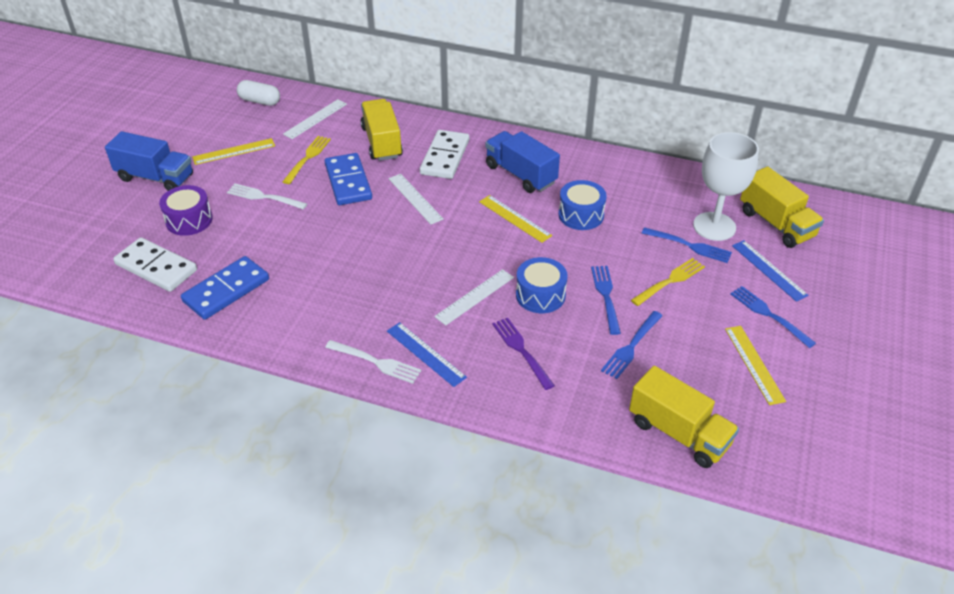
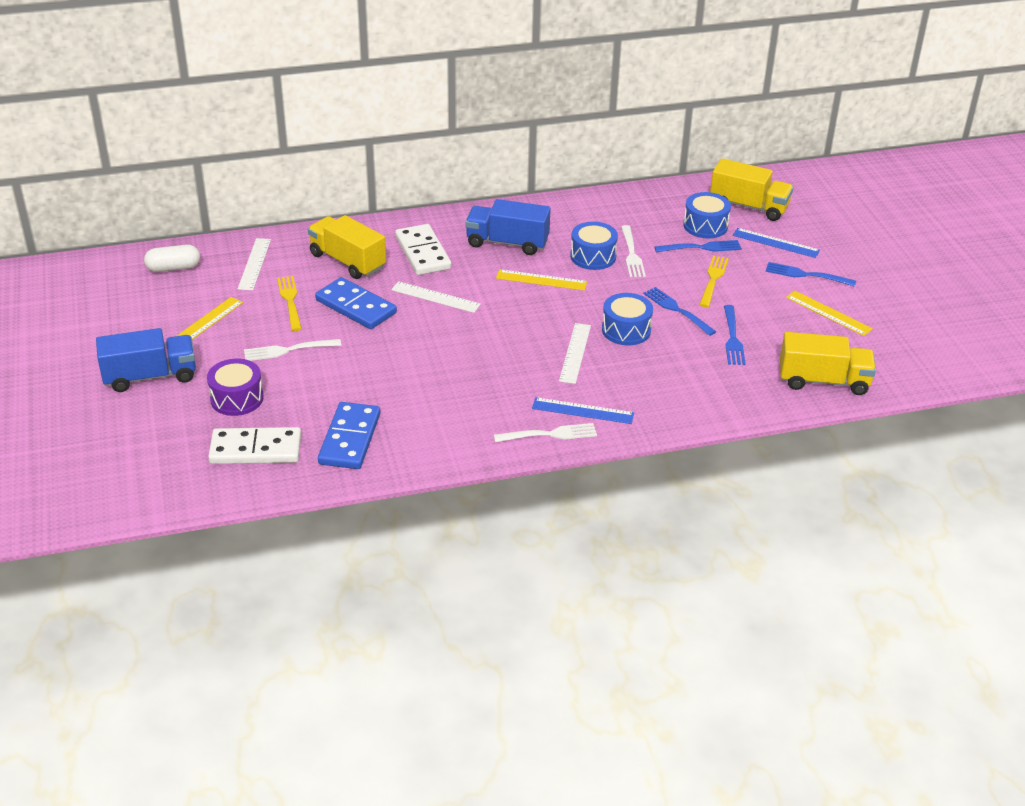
camera: 35 degrees left, 5 degrees down
purple fork [492,318,555,390] -> none
white goblet [693,132,759,241] -> blue drum [684,192,731,239]
none -> white fork [621,225,646,277]

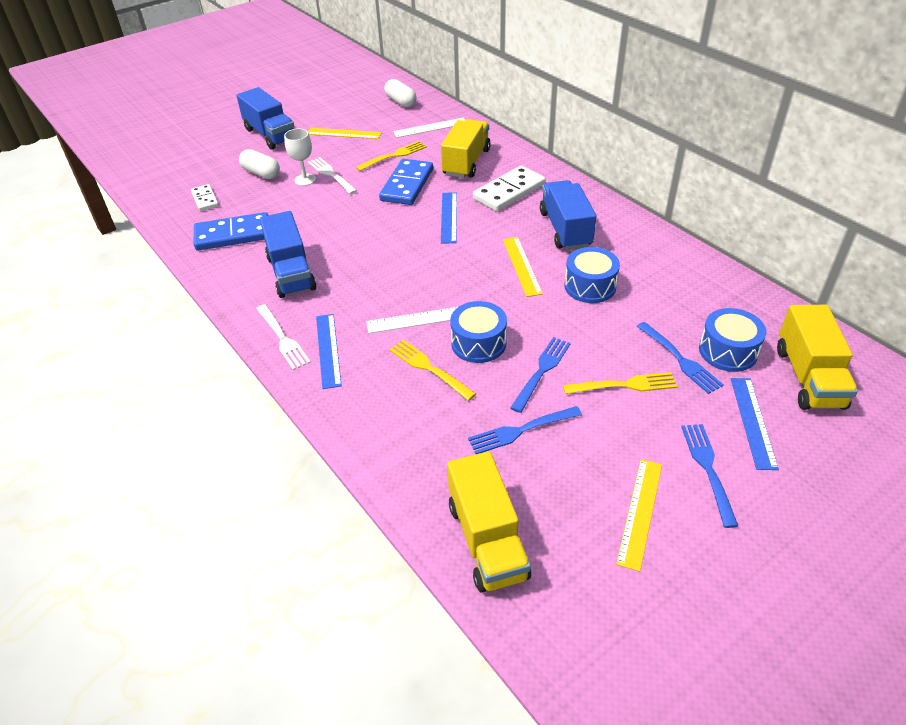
camera: 70 degrees right, 5 degrees up
purple drum [207,359,264,416] -> white capsule [239,149,280,179]
white domino [208,427,301,464] -> white domino [191,184,219,211], size x0.56
white ruler [391,281,481,313] -> blue ruler [441,192,457,244]
white fork [621,225,646,277] -> none
none -> blue truck [260,211,316,298]
none -> white goblet [284,129,316,186]
none -> yellow fork [389,340,476,401]

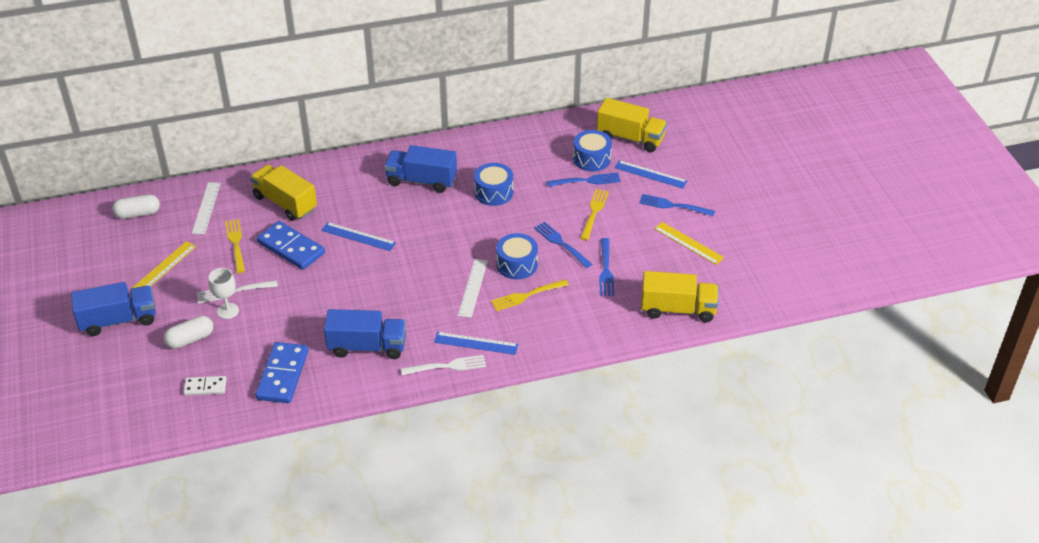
camera: 70 degrees left, 0 degrees up
white domino [473,166,546,212] -> none
yellow ruler [503,237,543,297] -> none

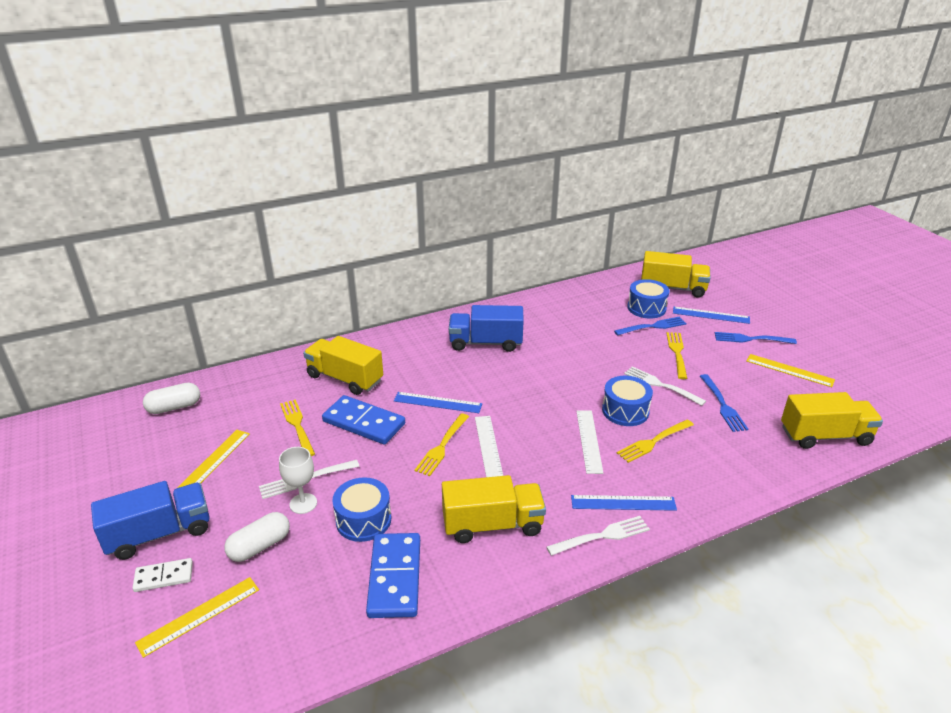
camera: 10 degrees left, 10 degrees down
white domino [183,376,226,395] -> white domino moved to [133,558,193,592]
white ruler [192,182,221,234] -> white ruler moved to [475,416,503,477]
blue truck [324,309,406,359] -> yellow truck [442,475,546,543]
blue drum [474,163,513,206] -> blue drum moved to [332,477,391,542]
blue fork [534,222,592,268] -> white fork [624,366,706,406]
none -> yellow ruler [135,577,259,658]
none -> yellow fork [415,413,469,476]

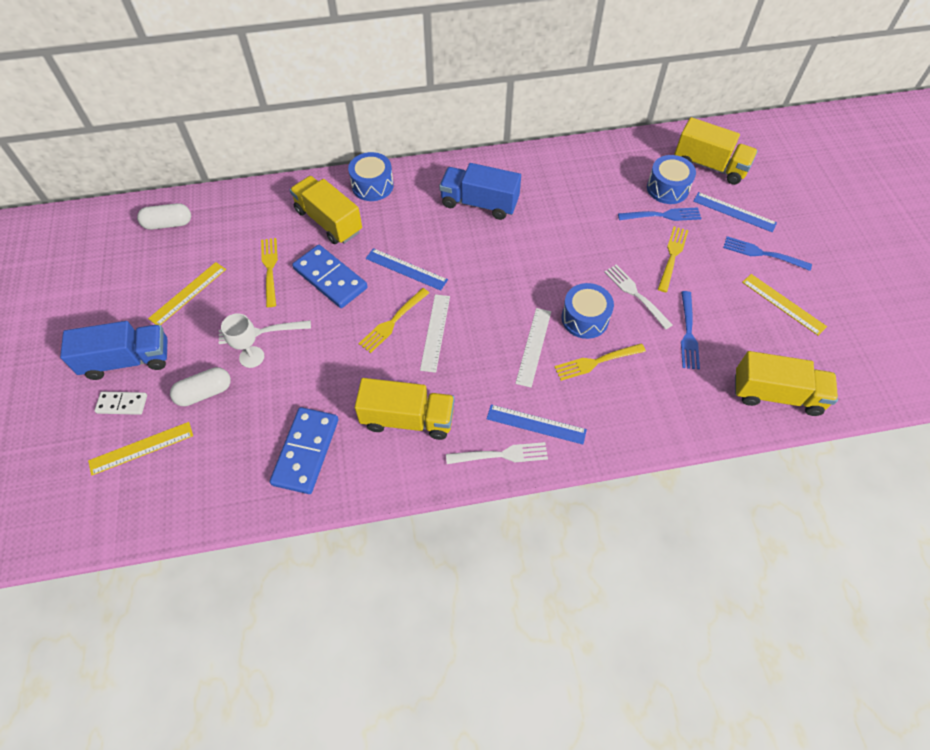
camera: 15 degrees right, 25 degrees up
blue drum [332,477,391,542] -> blue drum moved to [348,152,394,201]

